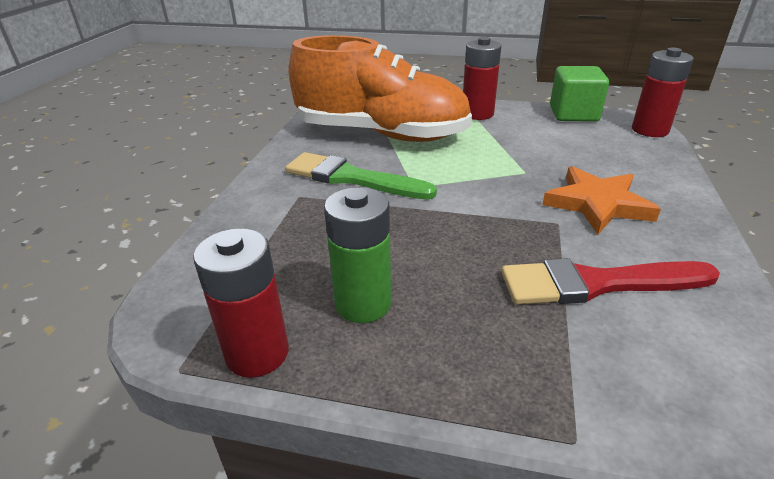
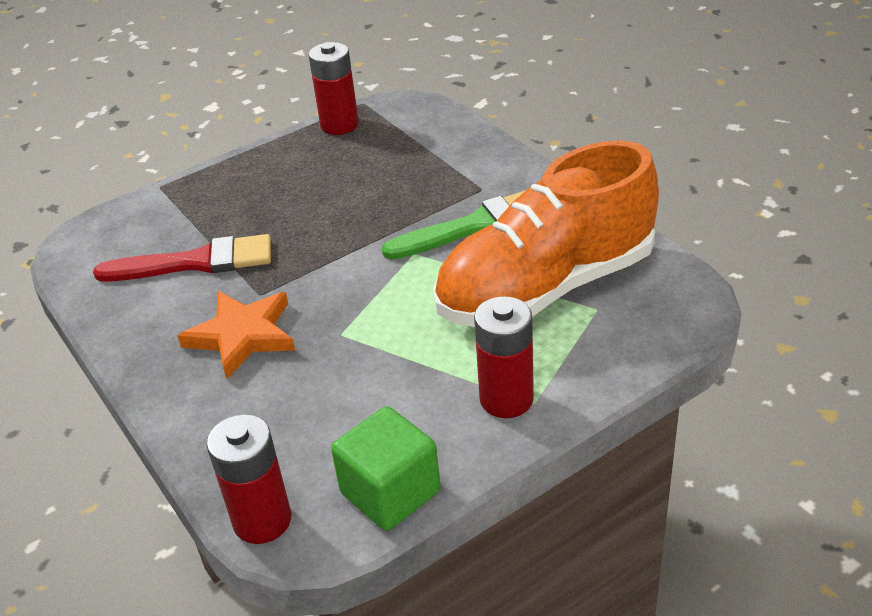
camera: 135 degrees right, 5 degrees up
green battery [324,187,391,323] -> none
red brush [502,258,720,305] -> red brush turned 45 degrees clockwise [93,234,271,282]

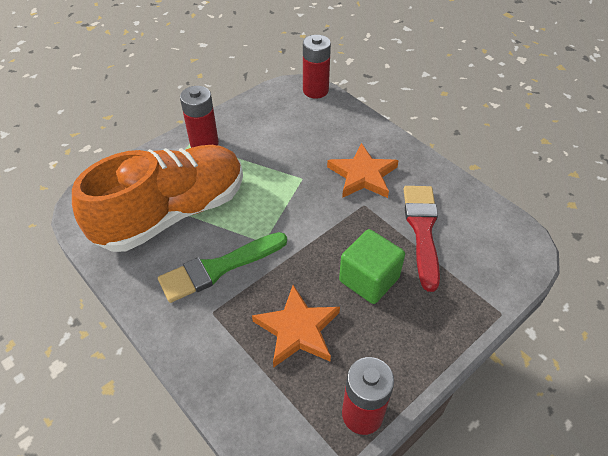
camera: 170 degrees right, 10 degrees up
red brush [93,234,271,282] -> red brush turned 105 degrees clockwise [404,186,440,292]
green cube [331,406,441,531] -> green cube moved to [339,229,405,304]
none -> orange star [252,285,340,368]

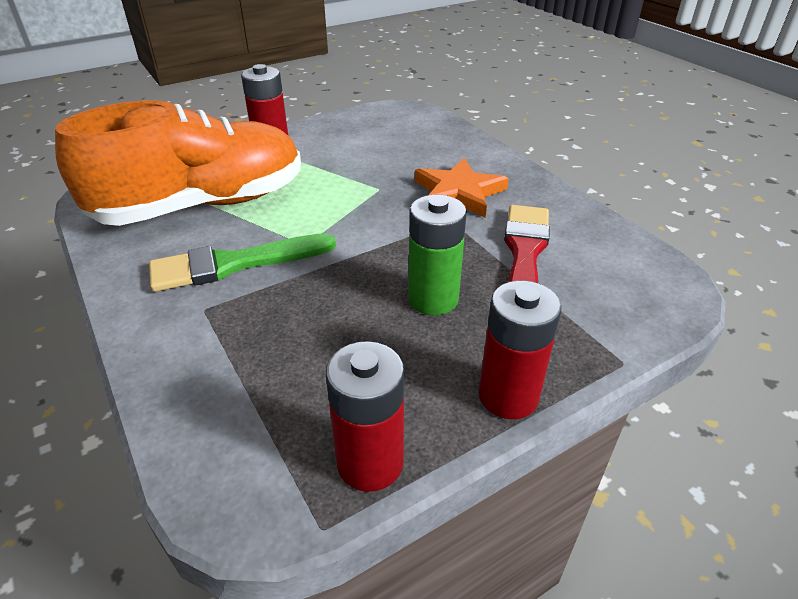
camera: 10 degrees right, 10 degrees down
orange star [252,285,340,368] -> none
red battery [303,35,331,99] -> red battery moved to [479,281,562,419]
green cube [339,229,405,304] -> green battery [408,195,467,315]

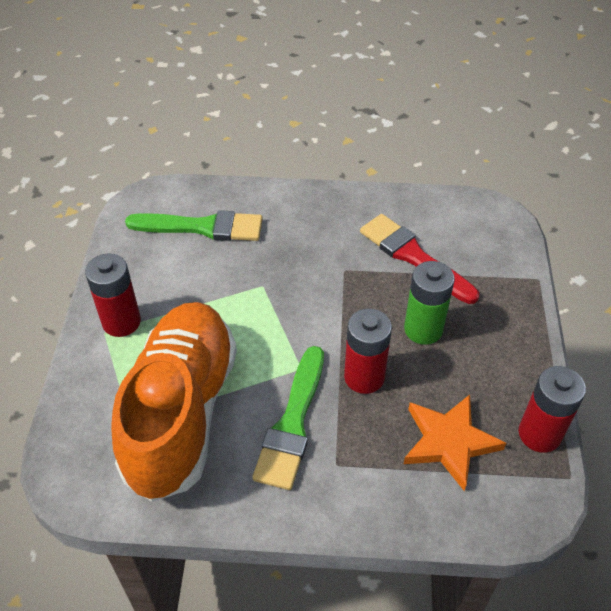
camera: 55 degrees left, 10 degrees up
orange star [415,158,509,218] -> orange star moved to [404,395,506,491]
red battery [479,281,562,419] -> red battery moved to [344,309,392,394]
none -> green brush [125,210,263,241]

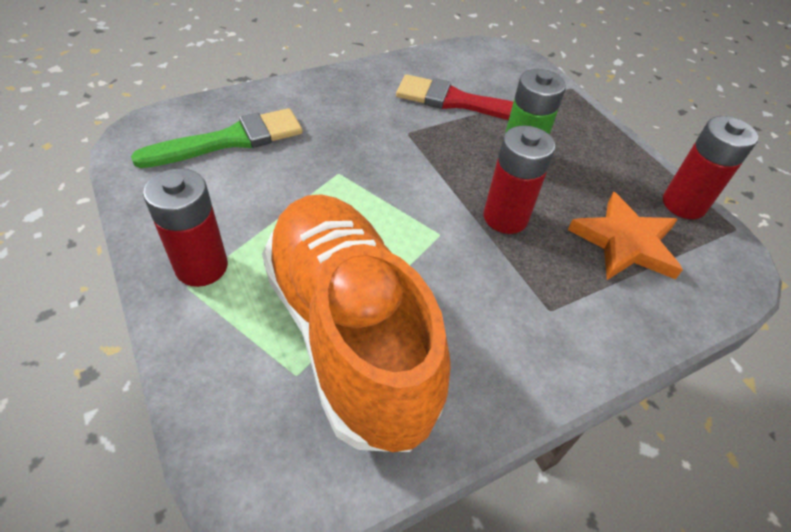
camera: 35 degrees left, 0 degrees up
green brush [252,346,324,490] -> none

